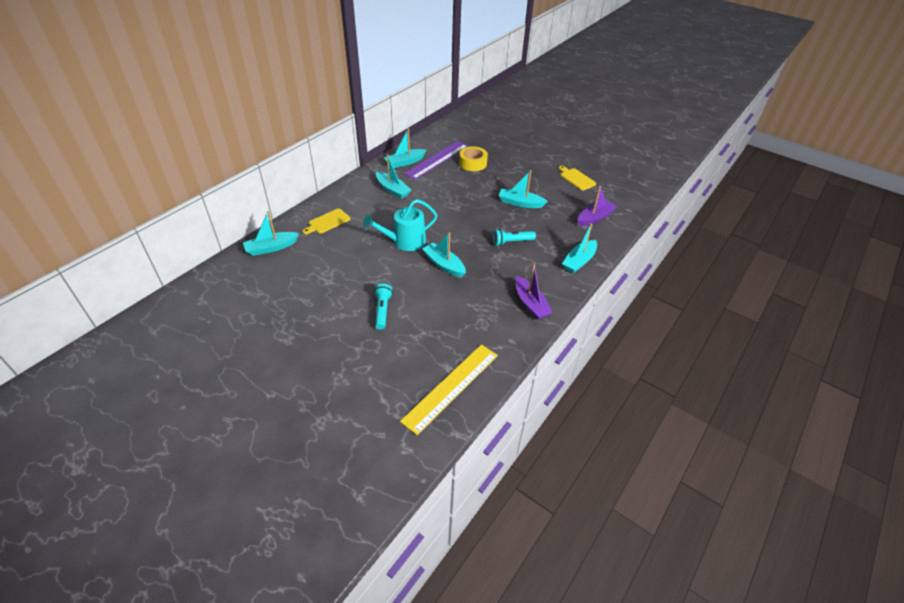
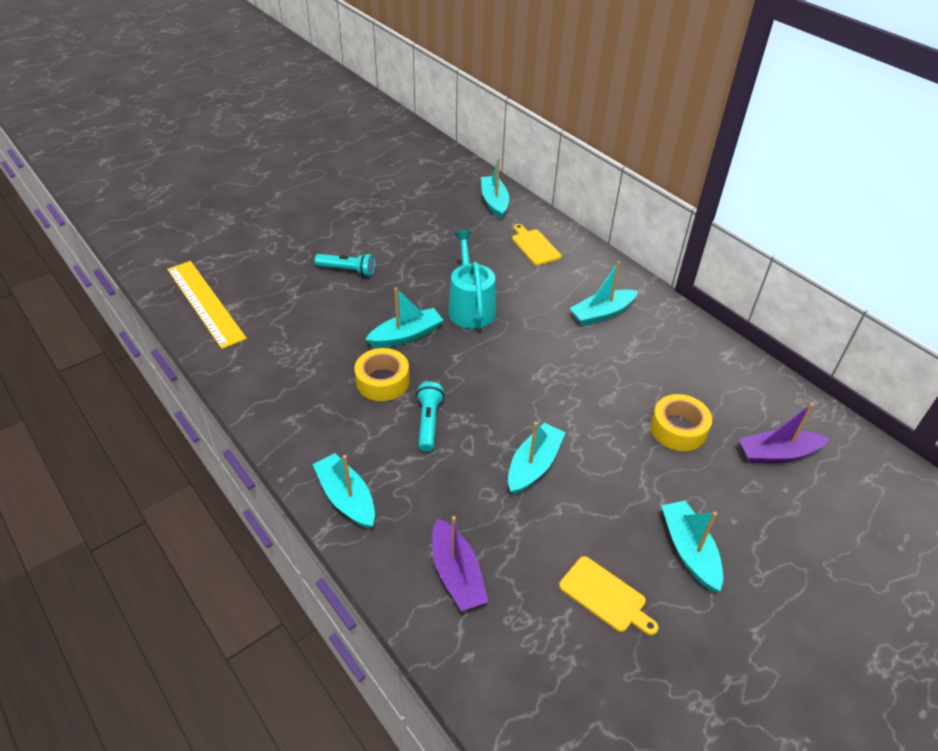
camera: 105 degrees right, 0 degrees up
turquoise boat [384,128,426,168] -> turquoise boat moved to [662,501,723,591]
purple ruler [404,141,468,180] -> none
purple boat [515,264,553,320] -> purple boat moved to [739,403,830,463]
yellow cutting board [559,166,596,190] -> yellow cutting board turned 60 degrees clockwise [559,556,659,635]
none -> yellow tape [354,348,410,401]

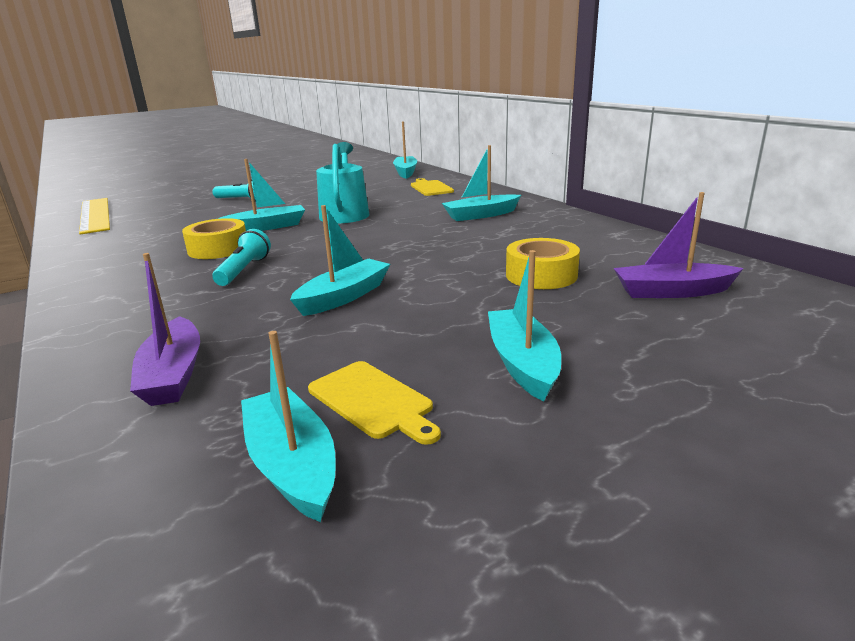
camera: 10 degrees right, 20 degrees down
turquoise boat [313,453,375,529] -> turquoise boat moved to [241,331,336,522]

